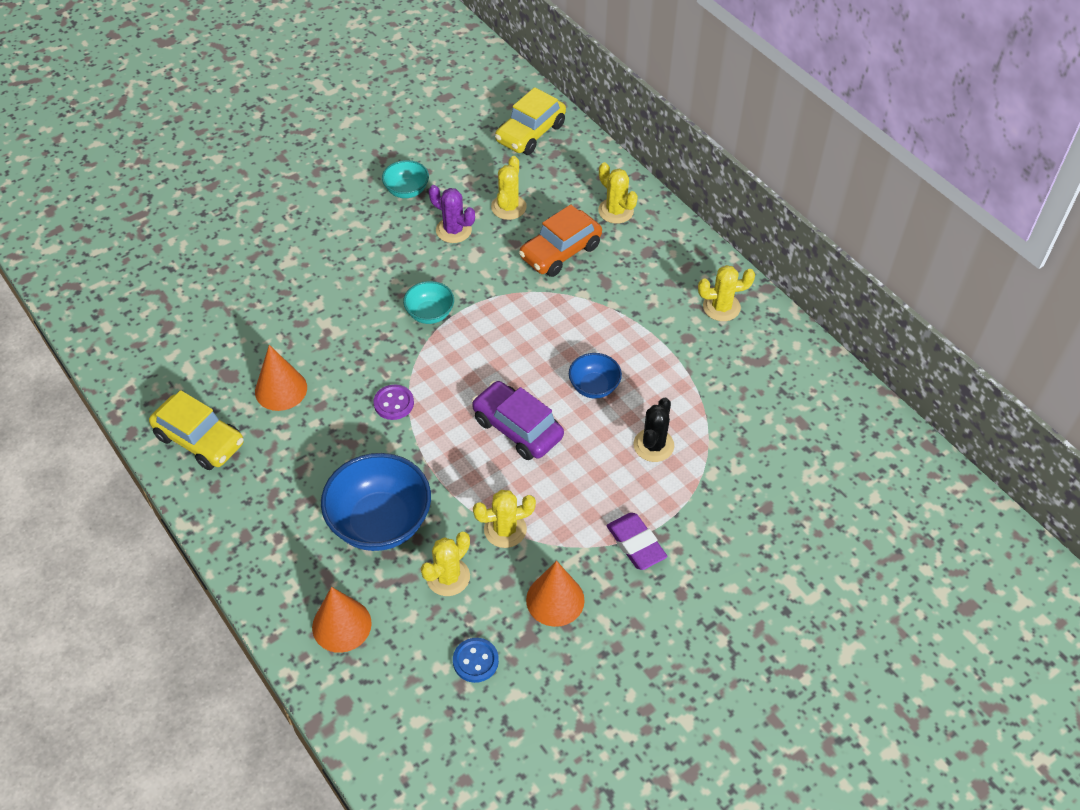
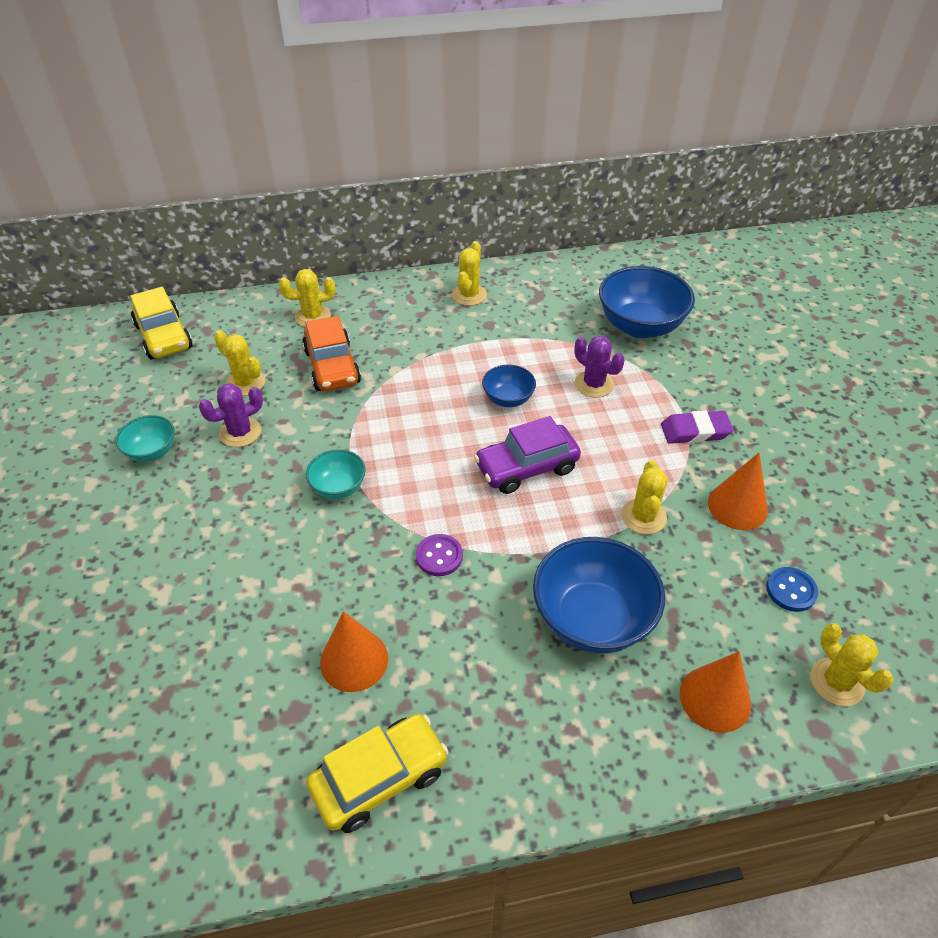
camera: 65 degrees left, 5 degrees down
yellow cactus [421,532,470,596] -> yellow cactus moved to [810,623,894,706]
black cactus [633,397,674,462] -> purple cactus [574,336,625,398]
none -> blue bowl [599,266,695,338]

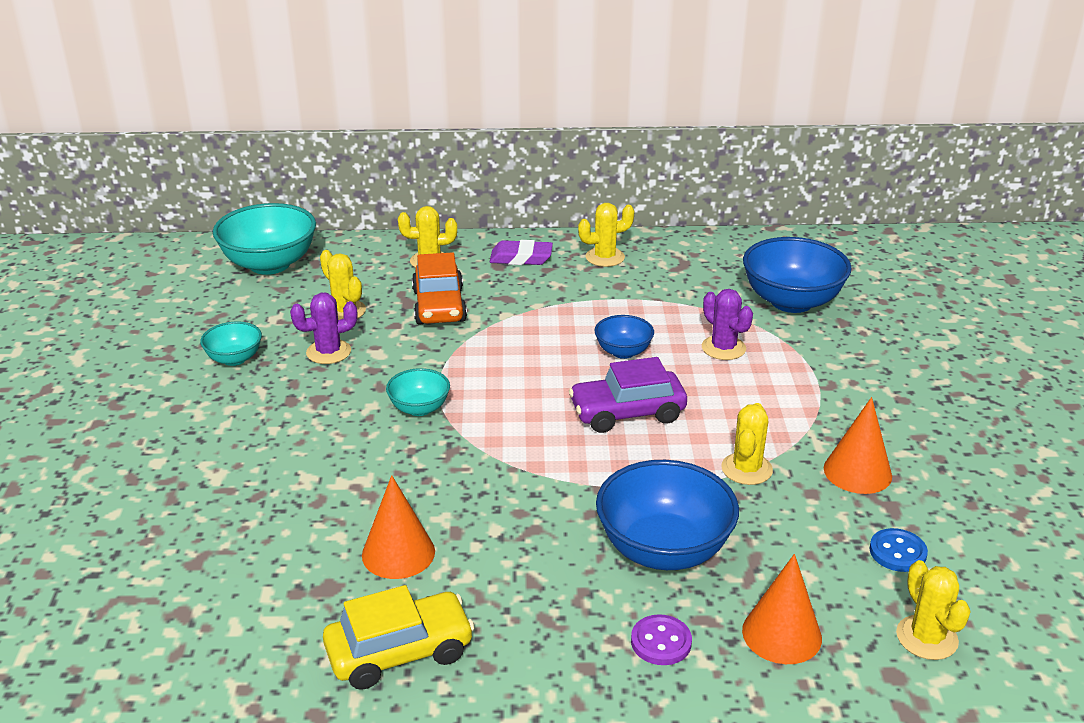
camera: 10 degrees right, 15 degrees down
yellow car [130,287,193,359] -> turquoise bowl [213,203,316,275]
purple button [416,534,463,576] -> purple button moved to [631,614,692,665]
yellow cactus [452,241,487,306] -> yellow cactus turned 45 degrees clockwise [578,203,635,267]
purple eraser [661,410,733,444] -> purple eraser moved to [490,240,553,265]

